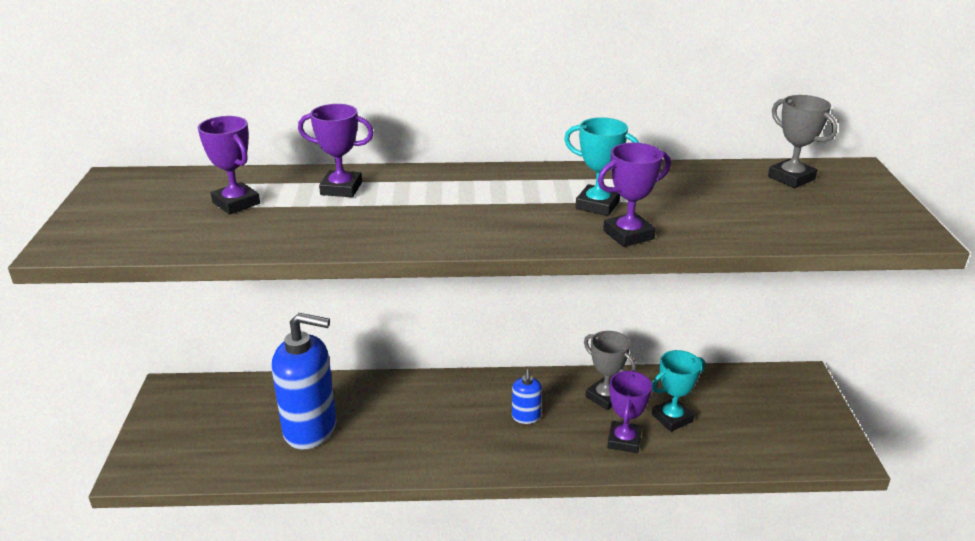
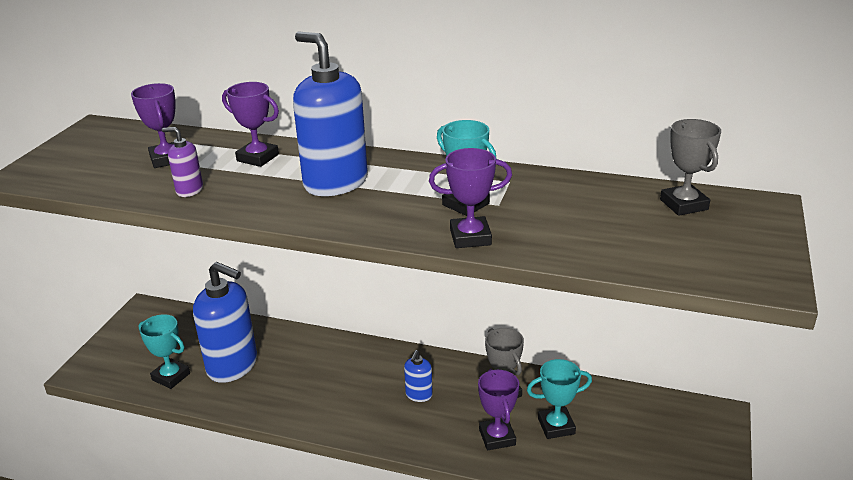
camera: 20 degrees right, 0 degrees up
purple trophy [607,370,652,453] -> purple trophy turned 45 degrees counterclockwise [478,369,519,451]
none -> turquoise trophy [139,314,190,389]
none -> purple soap dispenser [162,127,203,197]
none -> blue soap dispenser [293,31,368,196]

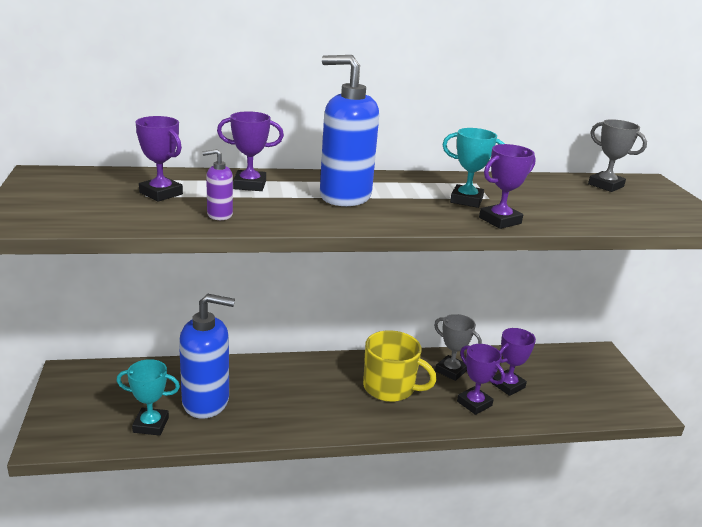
camera: 30 degrees left, 5 degrees down
blue soap dispenser [404,350,433,402] -> yellow mug [363,330,437,402]
turquoise trophy [527,359,592,439] -> purple trophy [492,328,536,396]

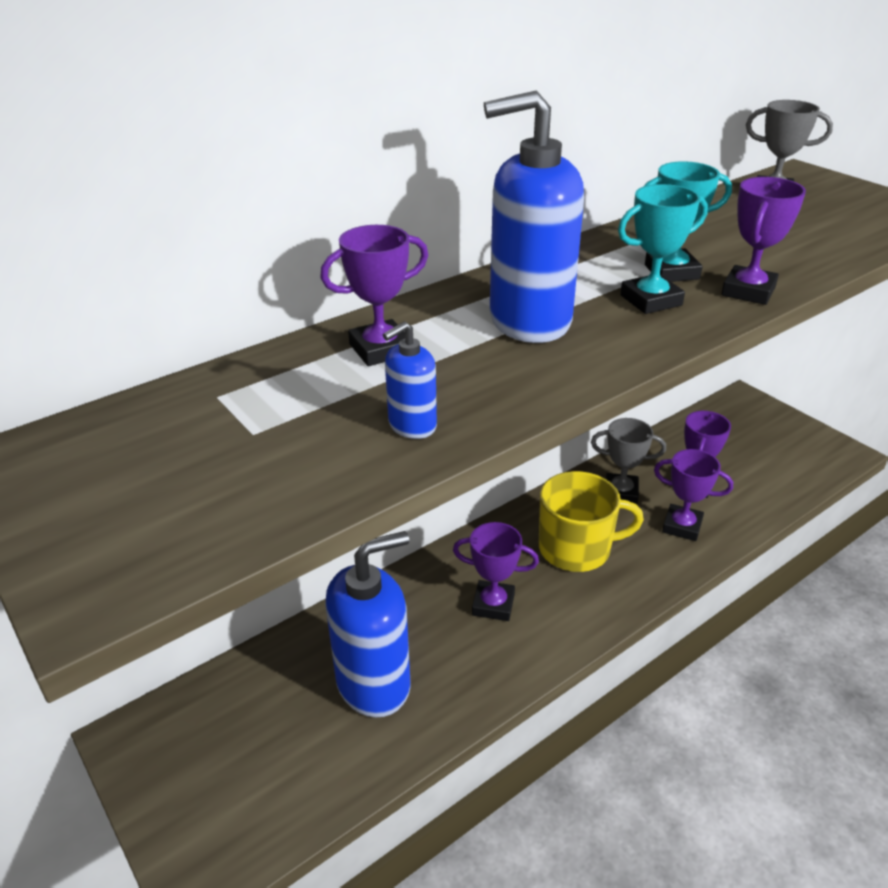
camera: 25 degrees left, 10 degrees up
turquoise trophy [116,359,180,436] -> turquoise trophy moved to [618,184,708,314]
purple trophy [136,116,183,202] -> purple trophy moved to [453,522,539,621]
purple soap dispenser [202,149,233,220] -> blue soap dispenser [383,321,437,439]

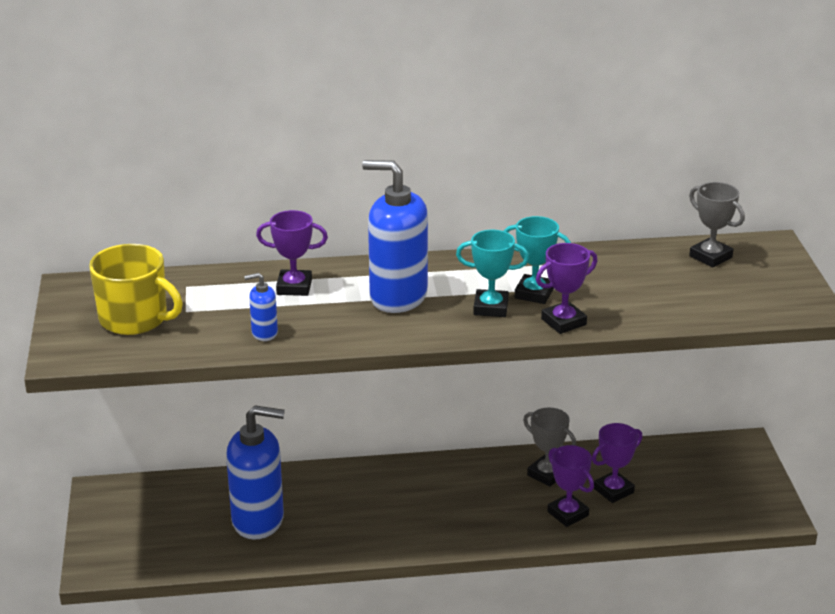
camera: 30 degrees right, 5 degrees down
purple trophy [453,522,539,621] -> none
yellow mug [539,471,644,572] -> yellow mug moved to [89,244,183,335]

